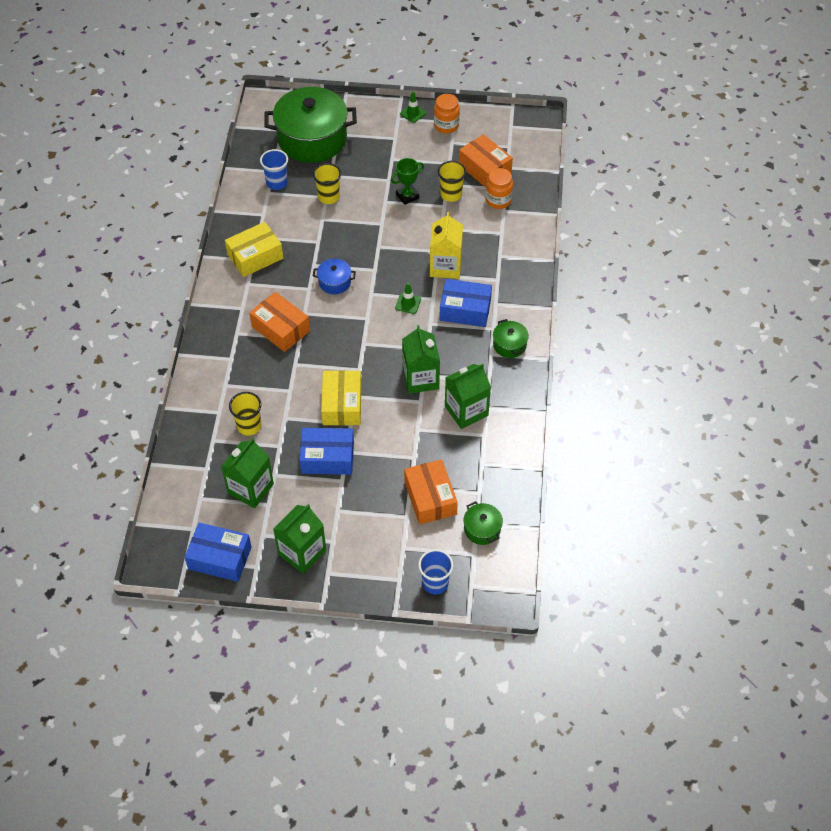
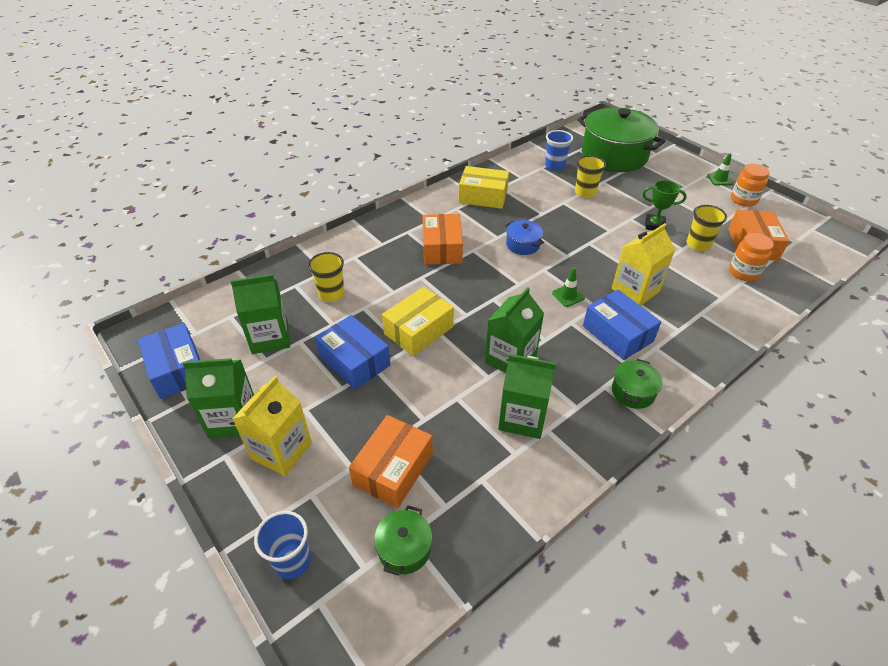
camera: 45 degrees right, 10 degrees down
none -> yellow carton [233,376,312,476]

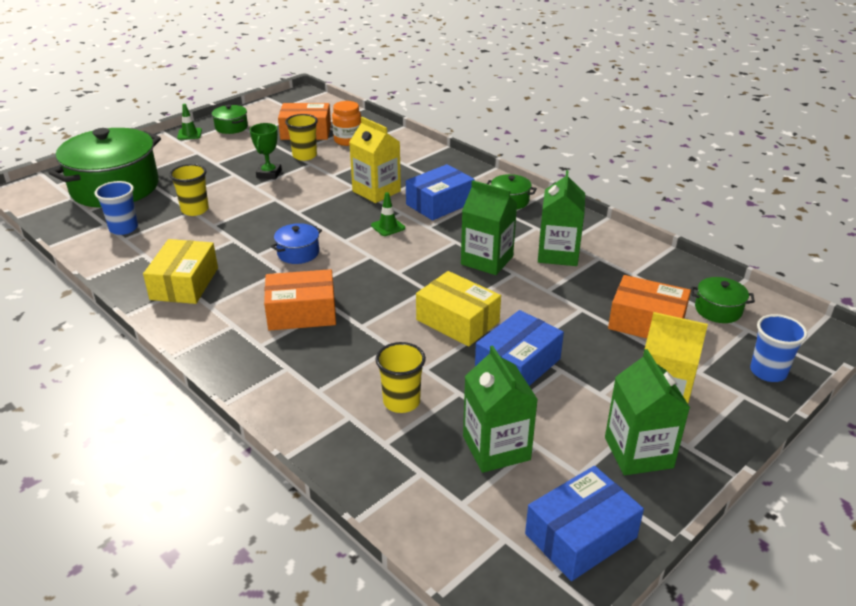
camera: 95 degrees left, 10 degrees down
orange jar [731,164,770,207] -> green pot [212,105,248,134]

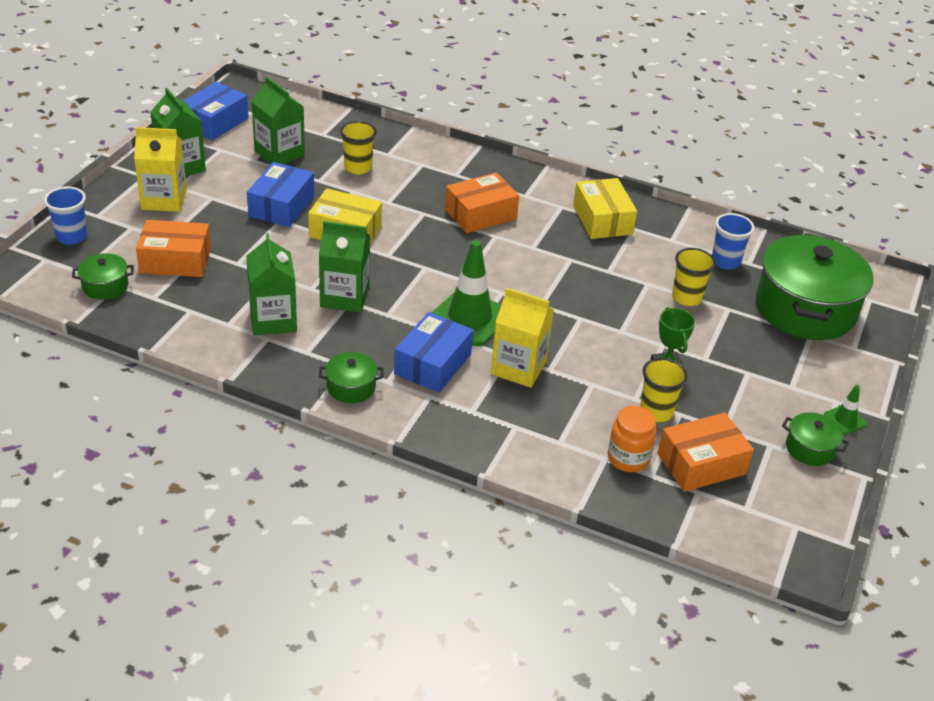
camera: 155 degrees right, 5 degrees up
blue pot [271,223,322,264] -> none
green traffic cone [371,192,405,236] -> green traffic cone [431,240,501,346], size x2.15

